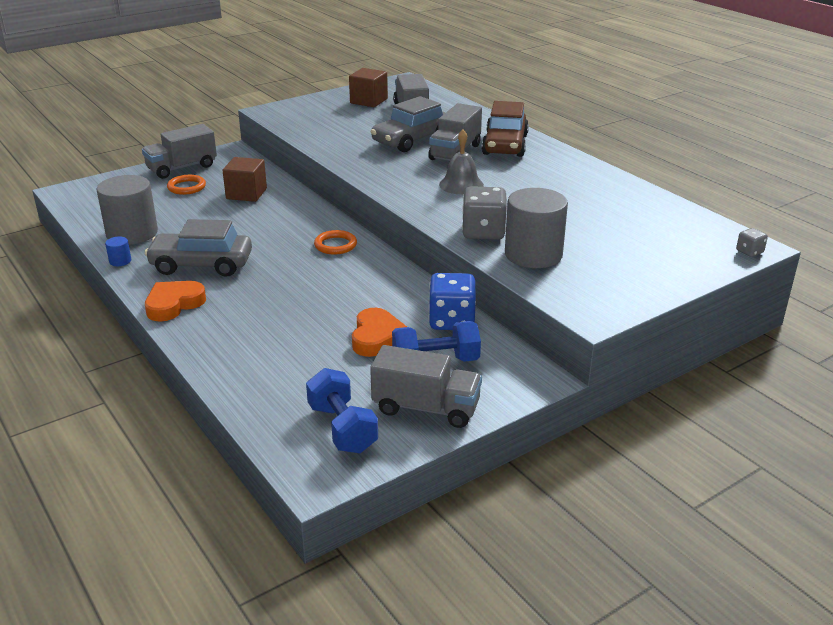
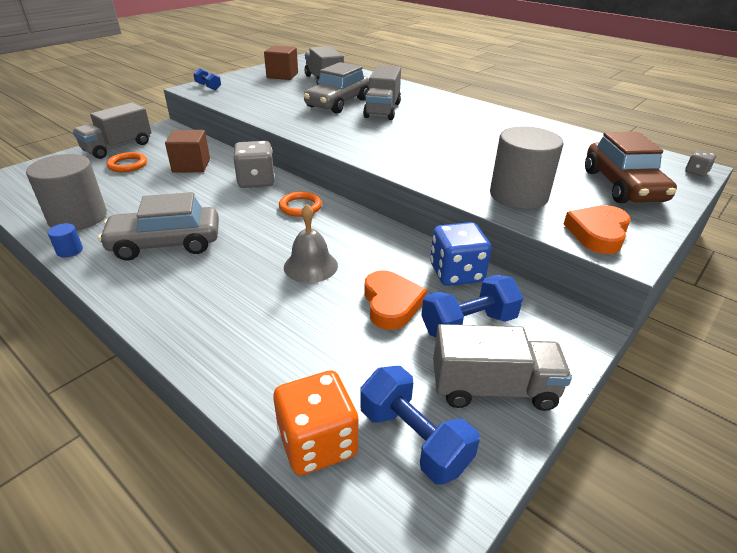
camera: 15 degrees left, 5 degrees up
orange heart [145,281,206,322] -> orange heart moved to [564,205,631,254]
grey bell [439,130,484,195] -> grey bell moved to [284,204,338,283]
grey dice [462,186,507,240] -> grey dice moved to [233,141,275,188]
brown car [482,101,529,157] -> brown car moved to [585,132,677,203]
none -> blue dumbbell [193,68,221,90]
none -> orange dice [273,370,358,475]

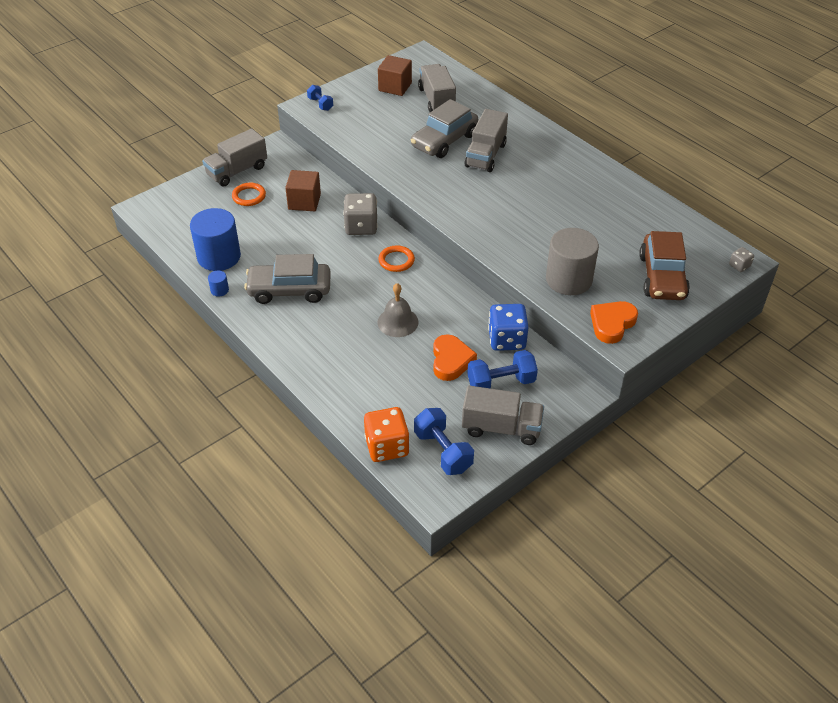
camera: 10 degrees right, 10 degrees up
grey cylinder [26,154,107,231] -> blue cylinder [190,208,241,271]

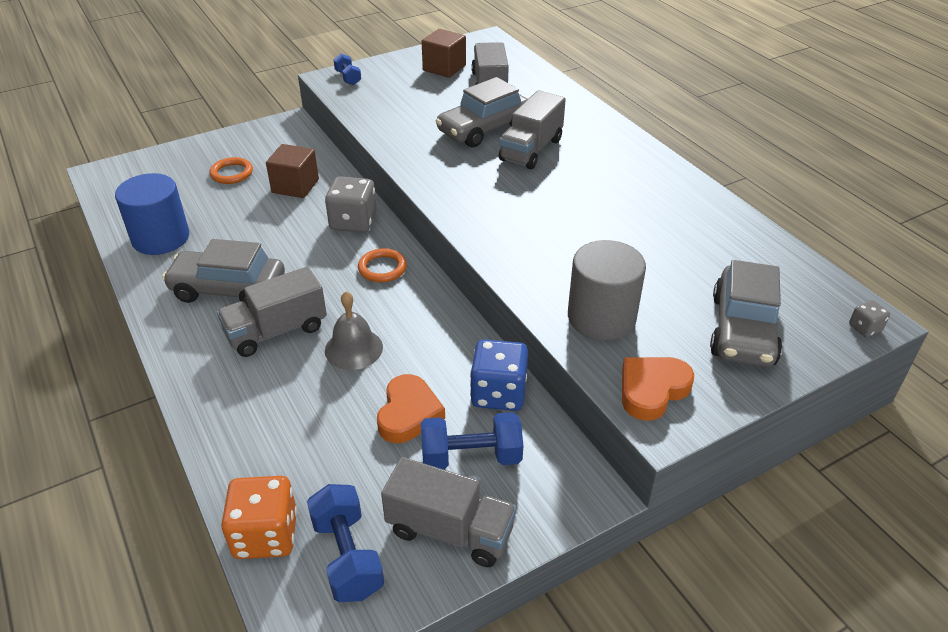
camera: 10 degrees right, 5 degrees down
grey truck [202,129,267,187] -> grey truck moved to [217,267,327,357]
blue cylinder [208,270,229,297] -> none
brown car [639,231,690,300] -> grey car [710,260,782,367]

